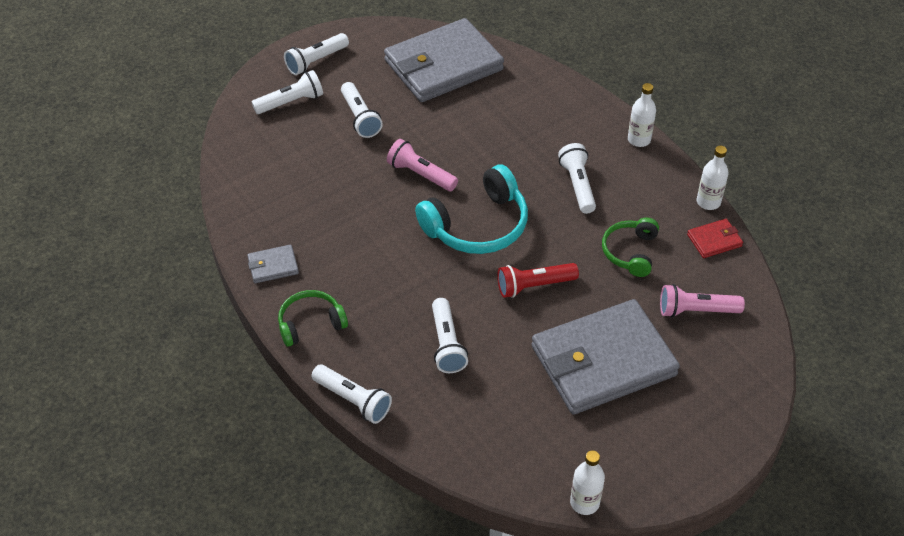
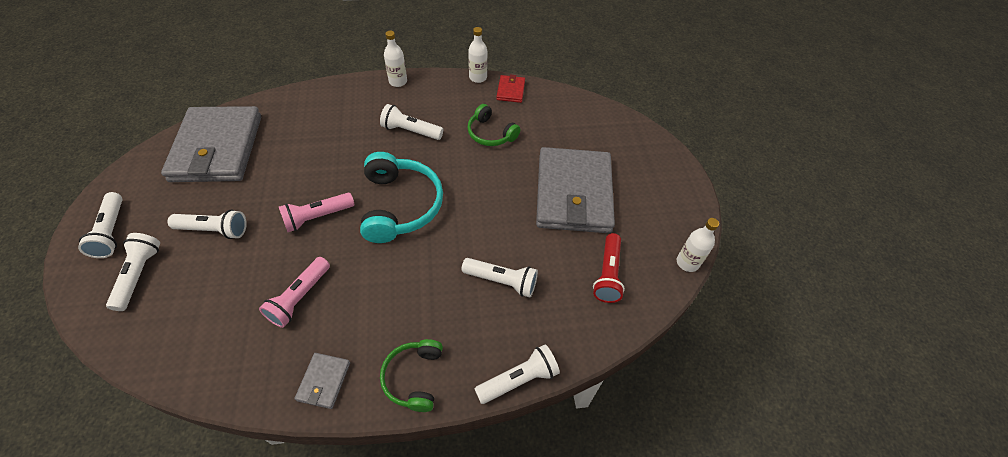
camera: 65 degrees left, 5 degrees up
red flashlight [497,263,579,298] -> red flashlight moved to [593,233,625,303]
pink flashlight [660,284,745,318] -> pink flashlight moved to [259,257,330,328]

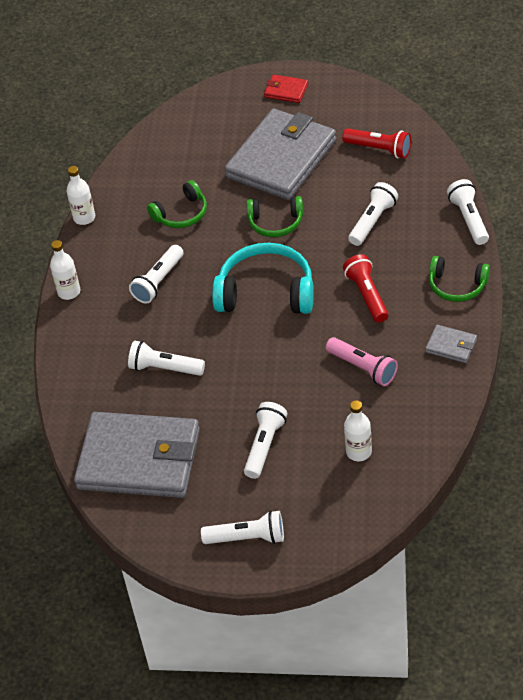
camera: 70 degrees left, 5 degrees down
white flashlight [106,233,160,311] -> white flashlight moved to [128,341,205,376]
pink flashlight [279,193,355,232] -> none
red wallet [496,74,525,103] -> red wallet moved to [264,75,308,103]
grey wallet [536,147,615,233] -> grey wallet turned 75 degrees counterclockwise [225,109,336,200]
white bottle [677,218,719,272] -> white bottle moved to [344,400,372,461]
none -> green headphones [247,196,303,237]
none -> red flashlight [343,254,388,323]

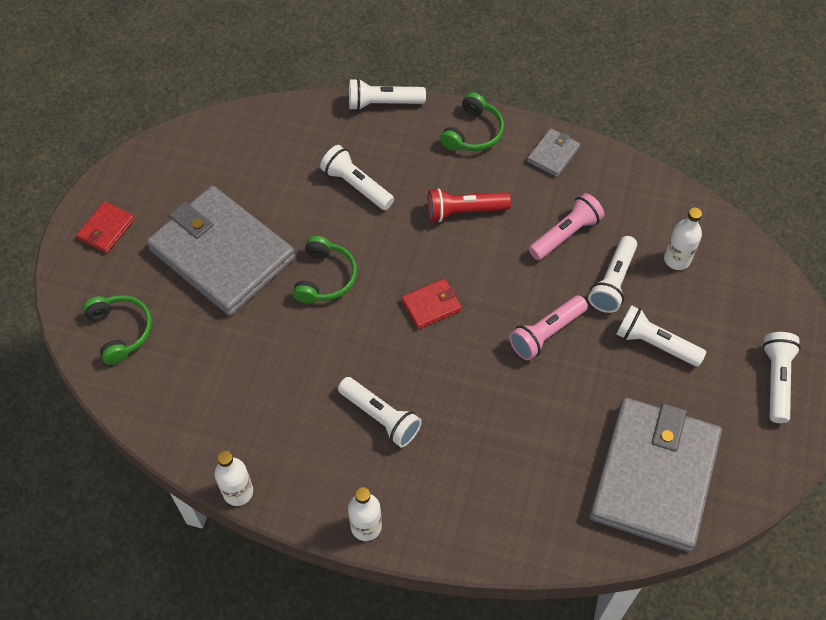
camera: 85 degrees left, 10 degrees up
white flashlight [128,341,205,376] -> white flashlight moved to [588,236,637,313]
green headphones [147,180,207,228] -> green headphones moved to [83,295,152,365]
turquoise headphones [212,243,314,314] -> red wallet [401,278,462,329]
red flashlight [342,128,411,158] -> none
none -> pink flashlight [509,295,588,360]

